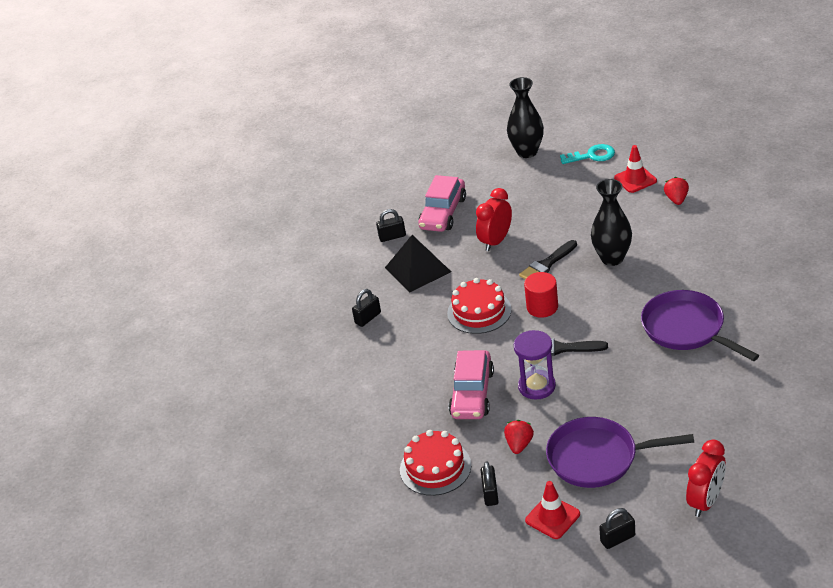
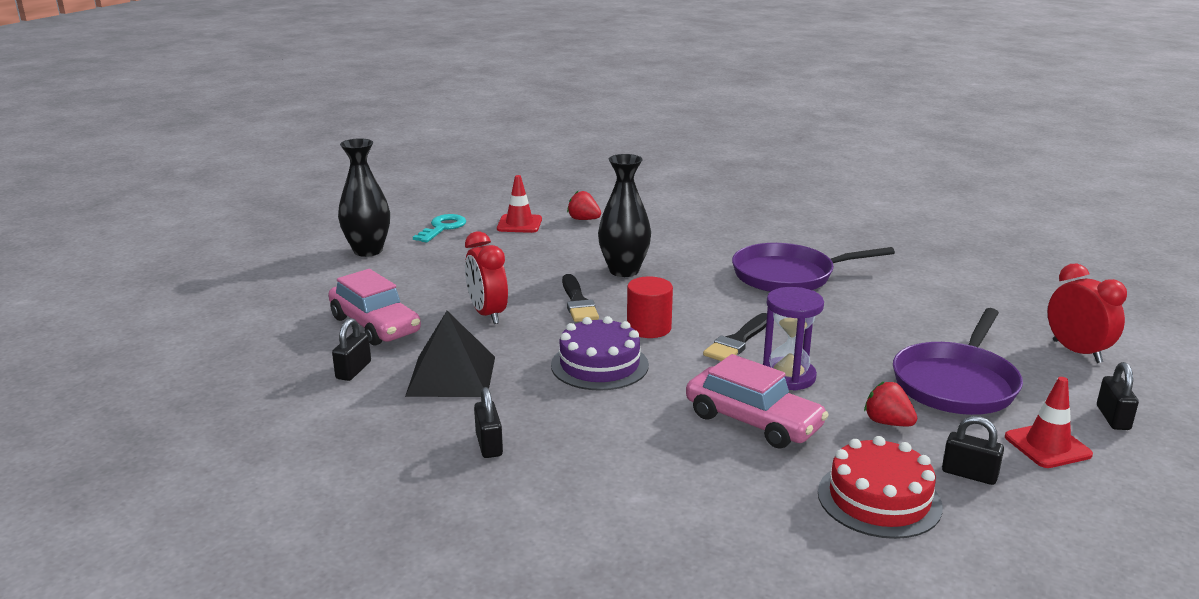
camera: 65 degrees left, 15 degrees down
red cake [447,278,512,334] -> purple cake [551,316,649,391]

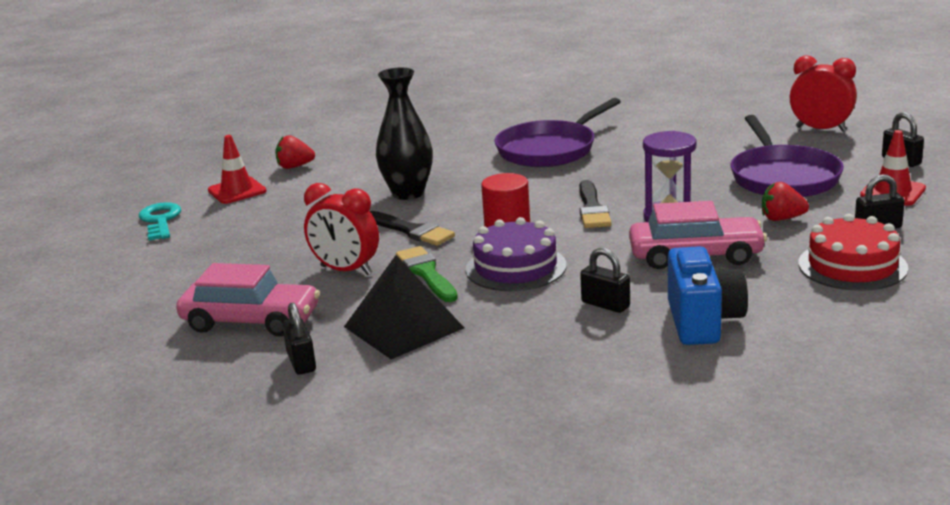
camera: 35 degrees left, 0 degrees up
black vase [338,138,390,257] -> none
black padlock [474,387,503,458] -> black padlock moved to [580,248,630,313]
none -> green brush [396,246,458,302]
none -> blue camera [668,246,748,345]

